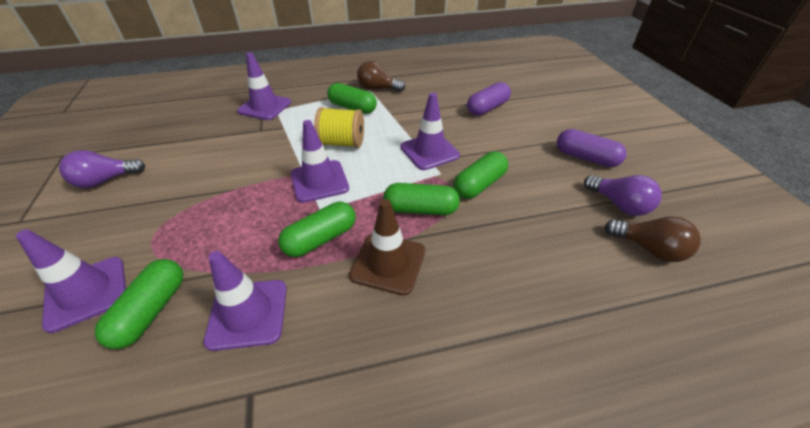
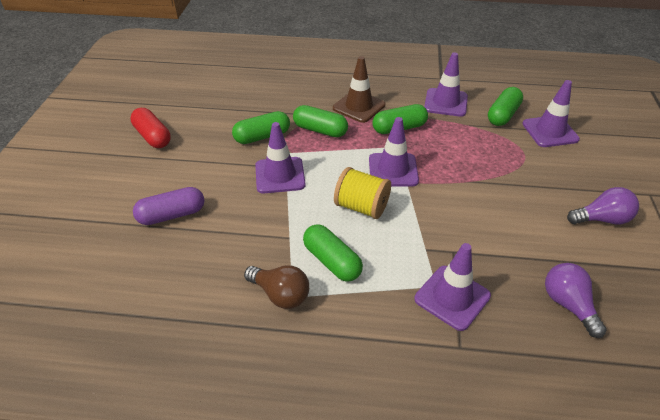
camera: 160 degrees left, 0 degrees up
purple capsule [557,129,627,167] -> red capsule [130,108,171,148]
purple light bulb [584,175,662,216] -> purple light bulb moved to [545,263,607,338]
brown light bulb [605,216,701,262] -> none

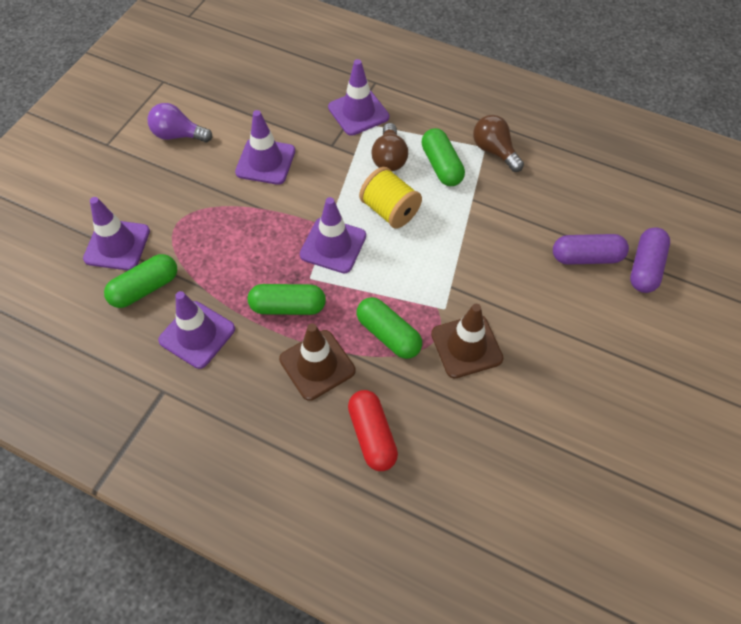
camera: 160 degrees left, 15 degrees up
red capsule [130,108,171,148] -> red capsule moved to [348,390,398,471]
green capsule [232,111,290,144] -> brown traffic cone [431,304,503,378]
purple traffic cone [255,122,306,193] -> purple traffic cone moved to [235,110,295,185]
purple light bulb [545,263,607,338] -> none
none -> brown light bulb [371,123,408,171]
none -> purple capsule [630,227,670,293]

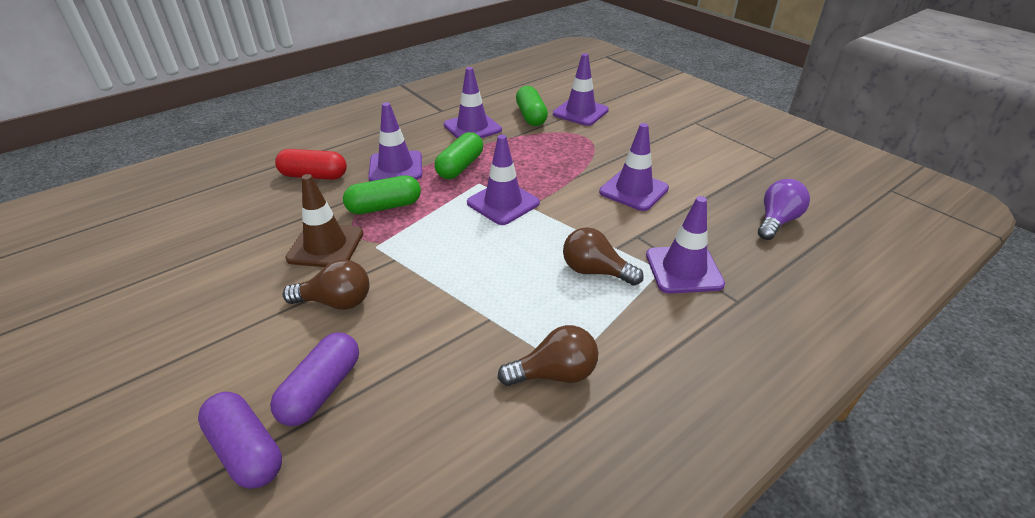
camera: 115 degrees right, 20 degrees down
purple light bulb [147,103,213,142] -> purple light bulb moved to [758,179,810,240]
brown traffic cone [279,323,355,401] -> purple traffic cone [368,102,422,181]
yellow spool [359,167,422,229] -> none
green capsule [421,128,465,186] -> none
none -> brown light bulb [283,259,370,310]

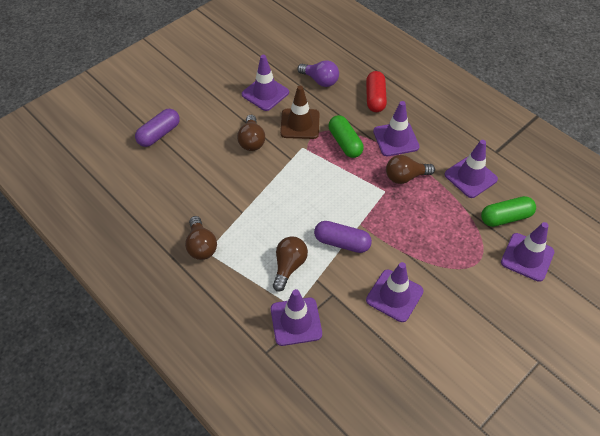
camera: 85 degrees right, 15 degrees up
purple capsule [270,333,359,426] -> purple capsule moved to [314,221,372,253]
green capsule [434,132,483,179] -> brown light bulb [386,155,435,184]
purple traffic cone [467,135,540,225] -> purple traffic cone moved to [242,55,289,111]
purple light bulb [758,179,810,240] -> purple light bulb moved to [297,60,339,87]

